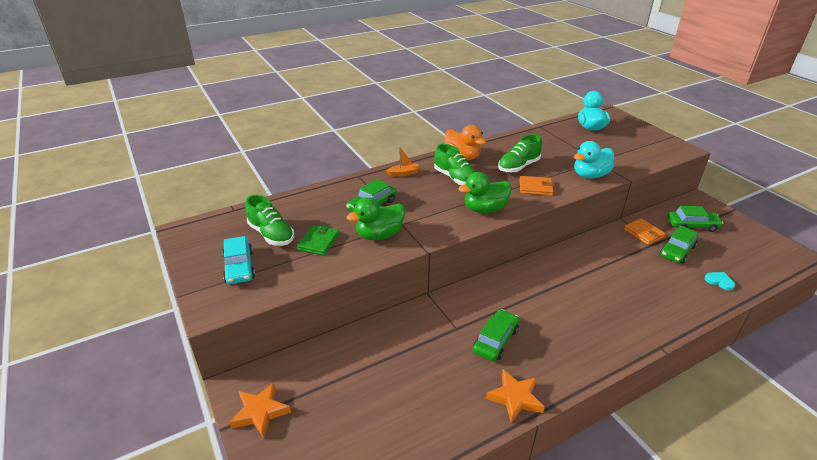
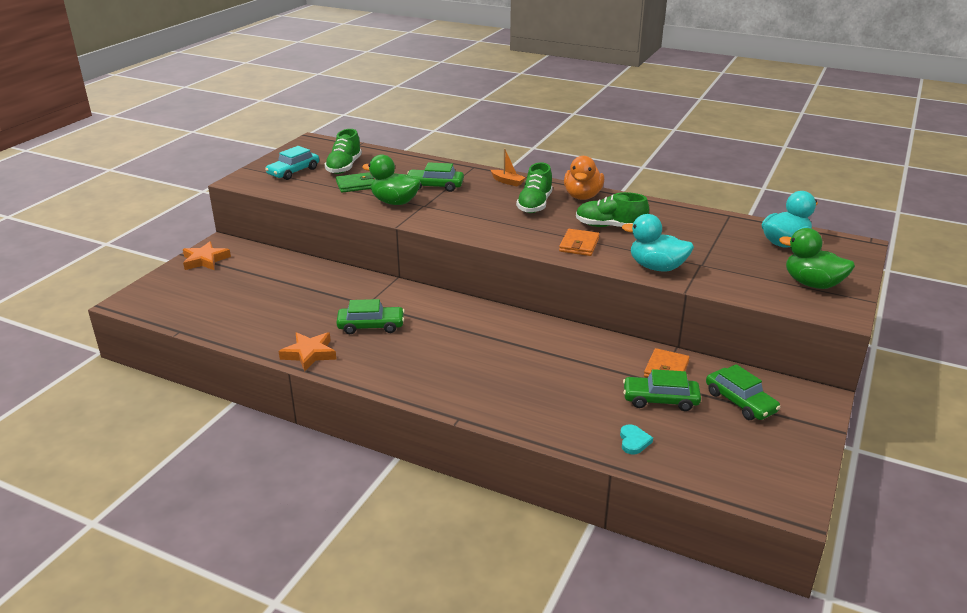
camera: 55 degrees right, 5 degrees down
green duck [458,172,512,213] -> green duck moved to [779,228,855,289]
orange wallet [519,176,554,196] -> orange wallet turned 45 degrees clockwise [559,229,600,256]

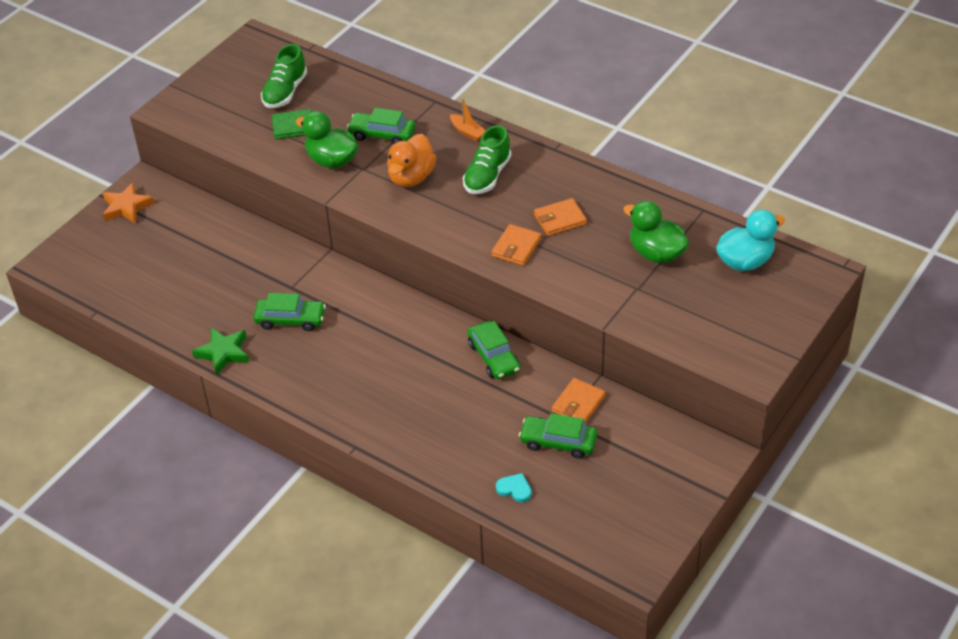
camera: 10 degrees right, 15 degrees up
turquoise car [265,146,319,180] -> none
orange star [279,332,337,372] -> green star [192,327,249,376]
orange duck [564,156,604,200] -> orange duck moved to [387,134,437,187]
green shoe [576,192,649,227] -> orange wallet [534,198,587,236]
turquoise heart [620,424,653,455] -> turquoise heart turned 75 degrees counterclockwise [496,473,532,503]
turquoise duck [622,214,694,271] -> none
green car [706,364,781,420] -> green car moved to [467,321,520,380]
green duck [779,228,855,289] -> green duck moved to [623,201,689,263]

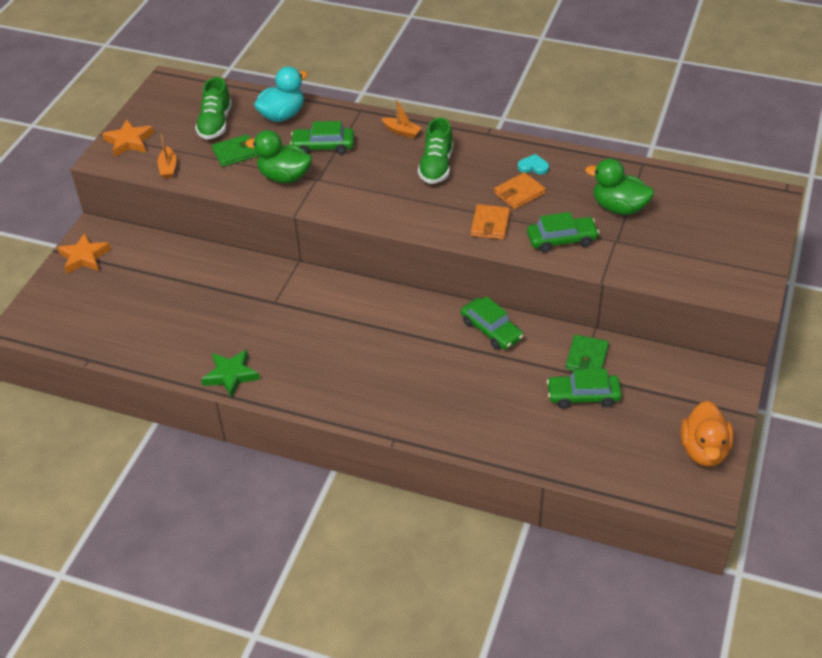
camera: 15 degrees left, 0 degrees up
green car [254,293,326,331] -> green car moved to [527,212,599,253]
orange duck [387,134,437,187] -> orange duck moved to [681,401,734,467]
turquoise heart [496,473,532,503] -> turquoise heart moved to [518,154,549,174]
orange wallet [552,378,606,424] -> green wallet [566,335,609,371]
turquoise duck [716,210,785,271] -> turquoise duck moved to [254,67,308,122]
none -> orange star [102,119,154,157]
none -> orange boat [157,134,176,179]

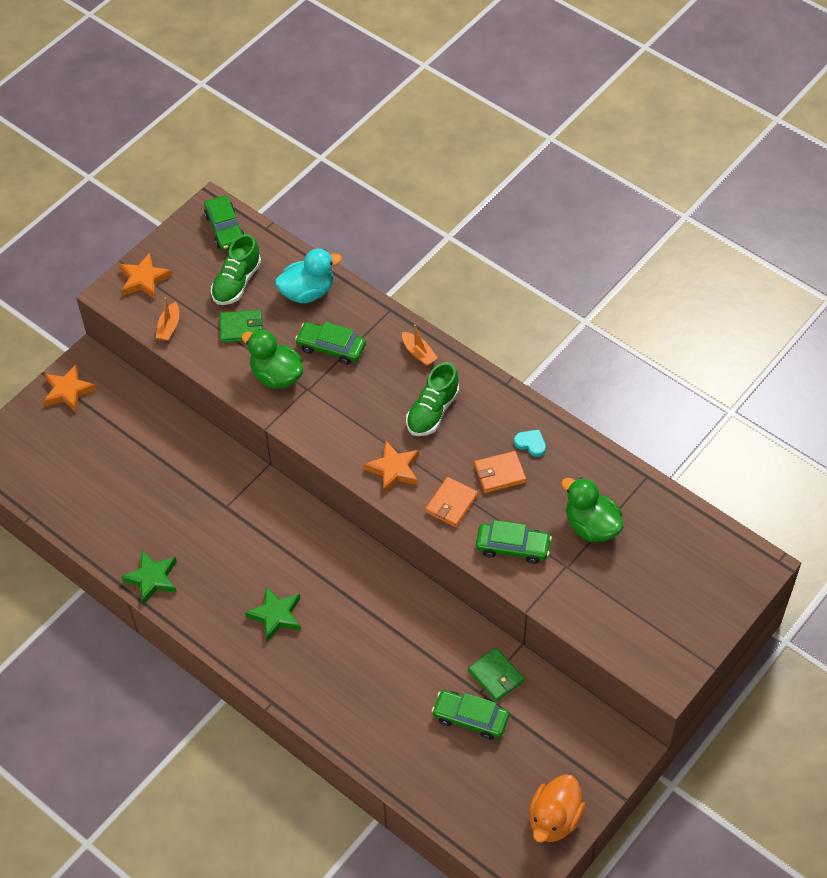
camera: 20 degrees right, 10 degrees up
green car [461,296,523,350] -> green car moved to [204,196,245,250]
green wallet [566,335,609,371] -> green wallet turned 75 degrees counterclockwise [468,647,524,702]
none -> green star [245,586,301,641]
none -> orange star [364,441,419,493]

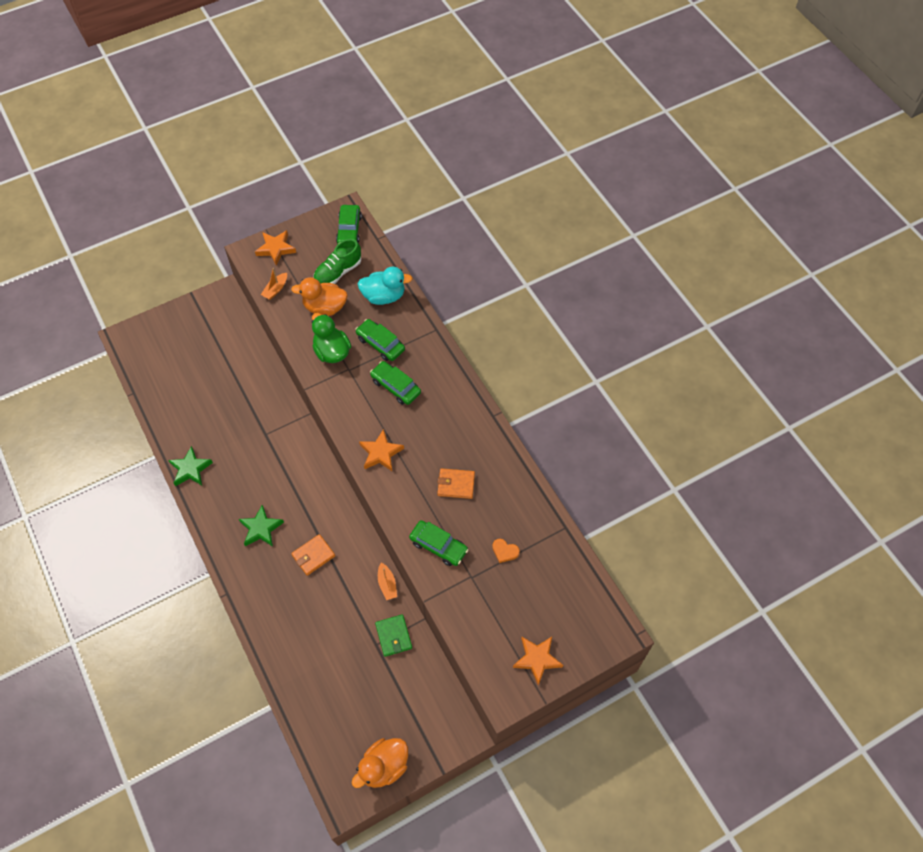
camera: 20 degrees right, 5 degrees up
orange star [43,364,96,412] -> orange star moved to [513,637,563,686]
green wallet [220,310,263,343] -> orange duck [291,277,348,316]
orange boat [402,325,438,366] -> orange boat moved to [378,563,397,600]
green shoe [406,362,459,436] -> none
orange wallet [425,477,478,527] -> orange wallet moved to [291,534,335,576]
green car [432,690,509,740] -> green car moved to [370,361,421,405]
turquoise heart [514,430,546,457] -> none
green duck [561,477,624,542] -> orange heart [492,539,520,563]

